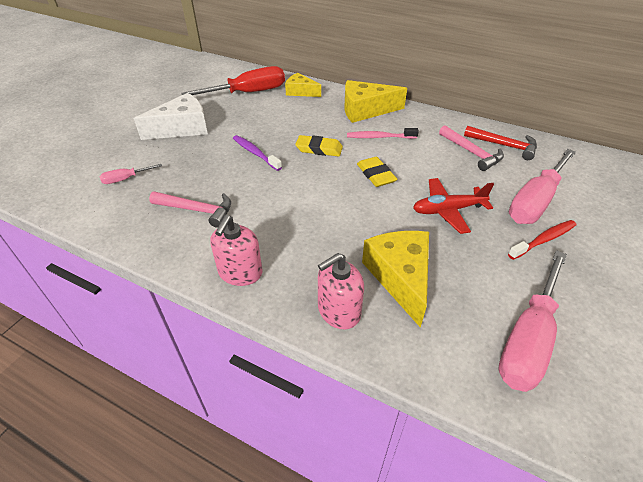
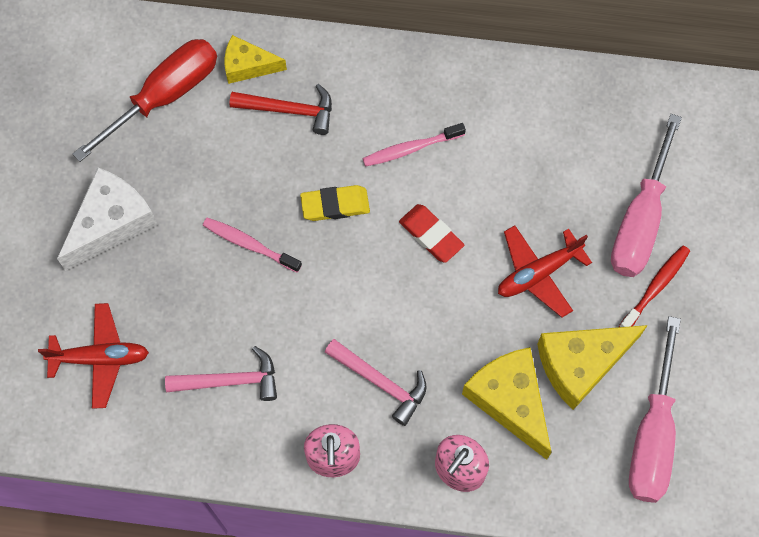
camera: 20 degrees left, 25 degrees up
pink screwdriver [99,164,162,184] -> red plane [38,303,149,409]
purple toothbrush [233,135,282,171] -> pink toothbrush [203,218,302,273]
yellow cheese [344,80,407,123] -> yellow cheese moved to [537,325,648,410]
yellow eraser [357,157,397,187] -> red eraser [399,204,464,263]
pink hammer [439,125,504,171] -> pink hammer moved to [325,339,427,426]
red hammer [464,126,537,160] -> red hammer moved to [229,84,332,135]

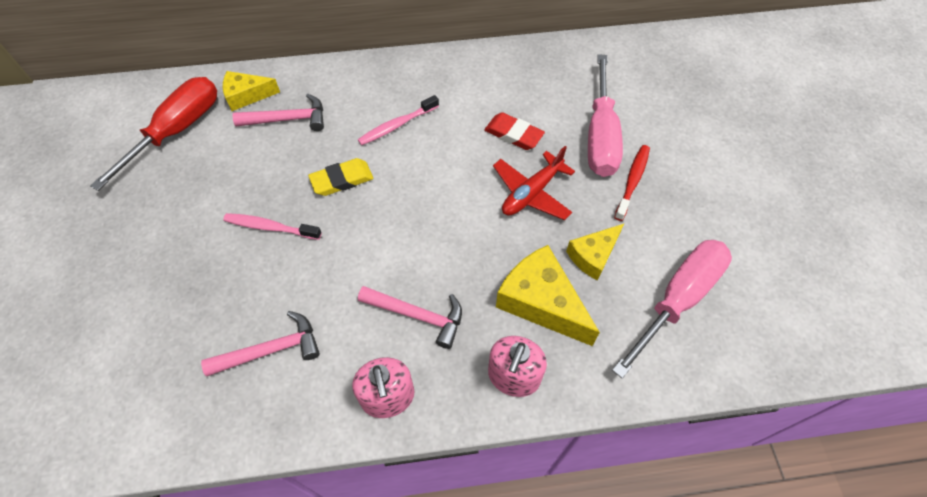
camera: 15 degrees left, 10 degrees down
red plane [38,303,149,409] -> none
white cheese [57,168,158,271] -> none
red hammer [229,84,332,135] -> pink hammer [233,94,324,131]
red eraser [399,204,464,263] -> red eraser moved to [484,112,545,150]
yellow cheese [537,325,648,410] -> yellow cheese [566,224,624,280], size x0.62
pink screwdriver [629,316,681,503] -> pink screwdriver turned 135 degrees counterclockwise [612,240,732,378]

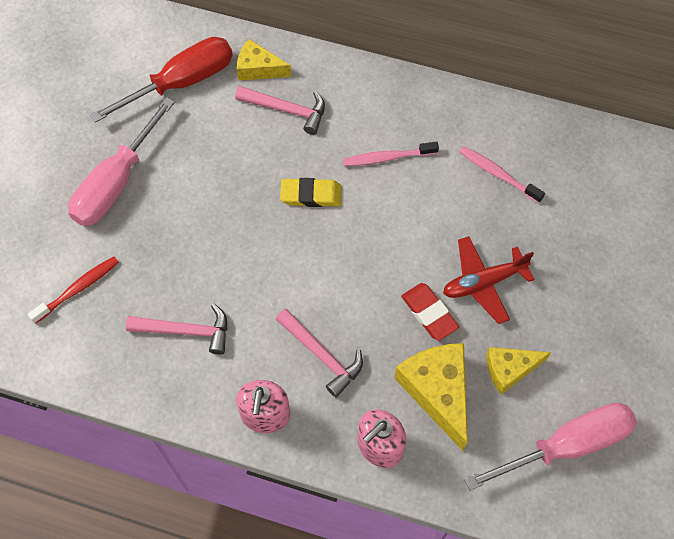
camera: 25 degrees right, 5 degrees up
pink toothbrush [223,213,322,240] -> pink toothbrush moved to [459,146,545,203]
red eraser [484,112,545,150] -> red eraser moved to [401,283,459,341]
pink screwdriver [588,54,623,177] -> pink screwdriver moved to [68,97,175,226]
red toothbrush [614,145,650,221] -> red toothbrush moved to [28,256,119,324]

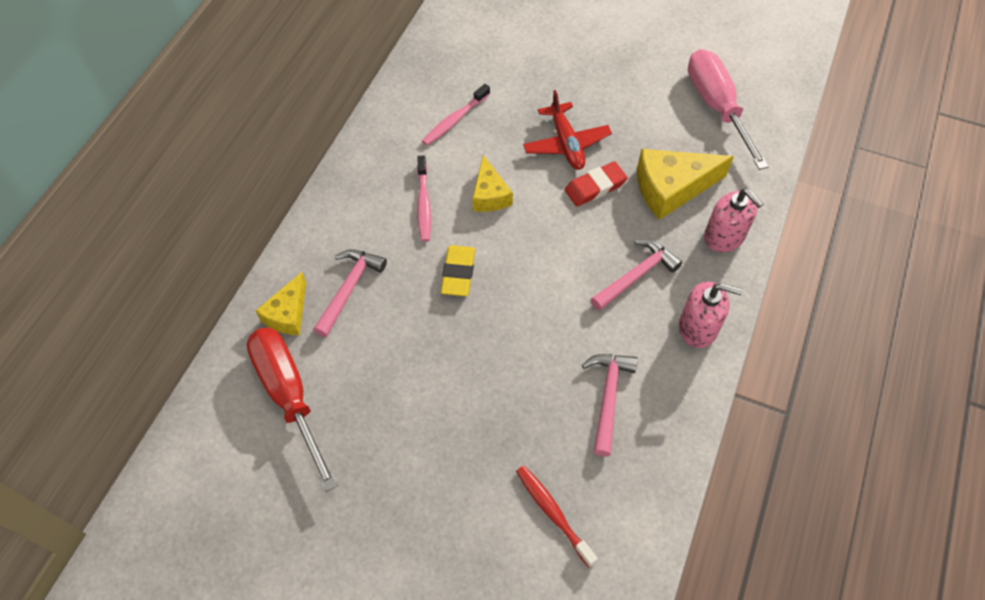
camera: 85 degrees left, 5 degrees down
pink screwdriver [68,97,175,226] -> none
yellow cheese [486,347,551,394] -> yellow cheese moved to [472,155,513,212]

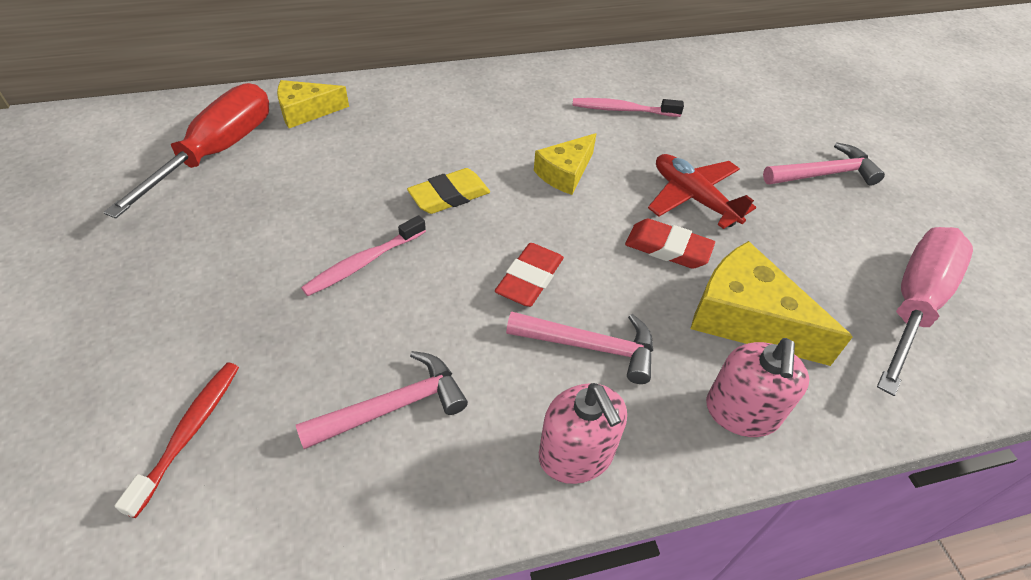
camera: 50 degrees right, 10 degrees down
pink hammer [313,249,387,337] -> pink hammer moved to [763,142,885,186]
pink toothbrush [417,156,431,242] -> pink toothbrush moved to [301,215,426,296]
red plane [523,90,612,170] -> red plane turned 105 degrees clockwise [648,154,756,229]
none -> red eraser [495,243,564,307]

